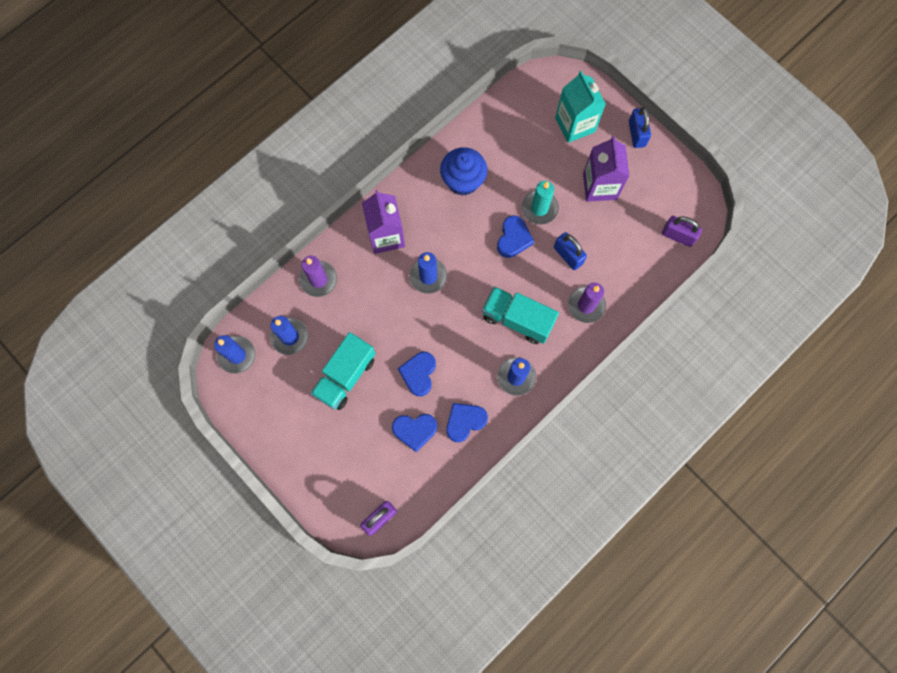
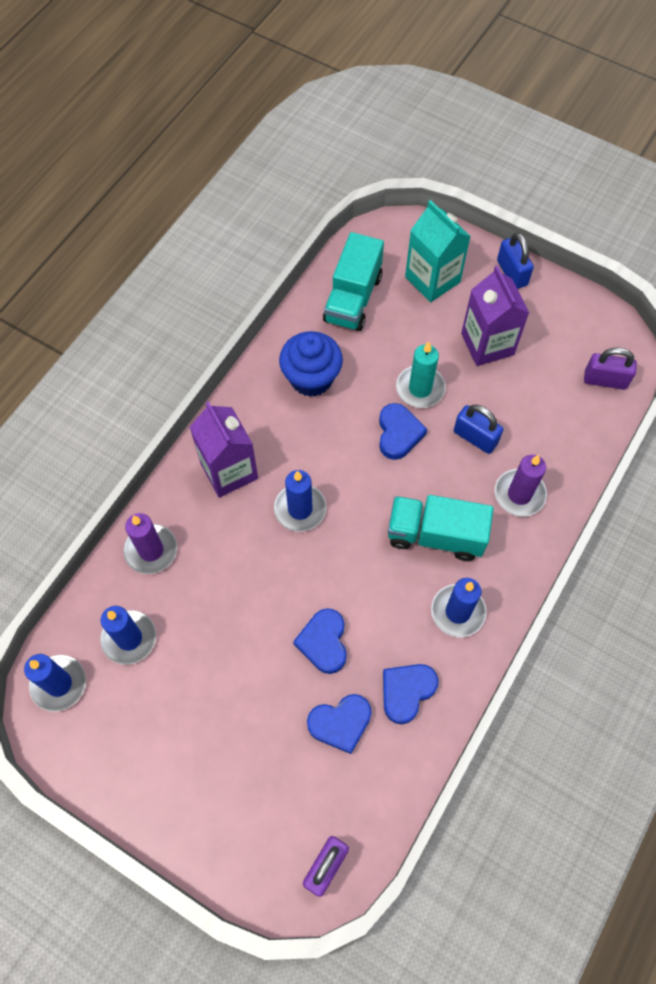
camera: 15 degrees left, 10 degrees down
turquoise truck [310,332,376,410] -> turquoise truck moved to [323,232,384,331]

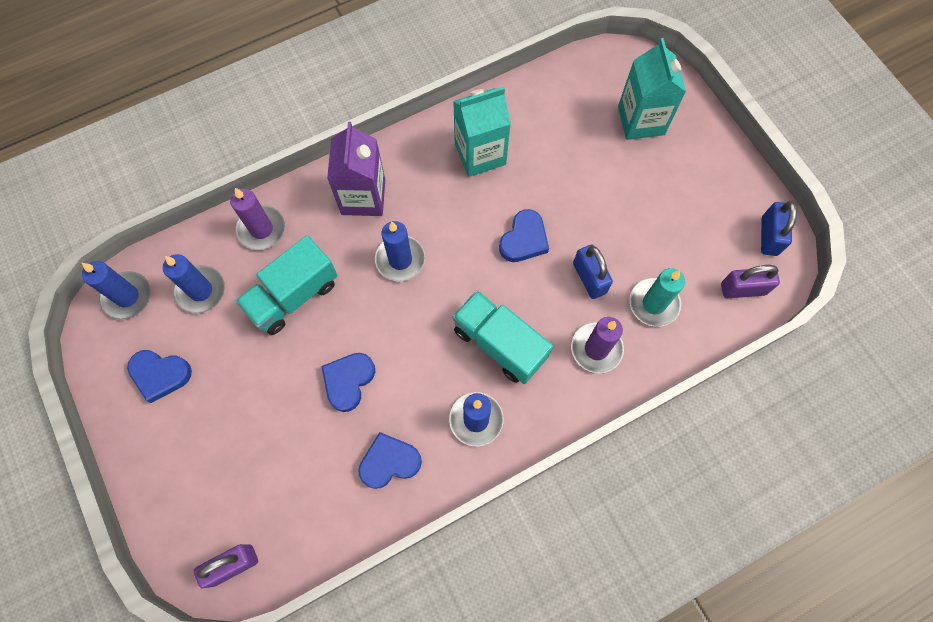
camera: 30 degrees right, 5 degrees up
blue cupcake [279,331,343,397] -> turquoise carton [453,87,511,177]
blue heart [307,694,372,754] -> blue heart moved to [127,350,192,403]
turquoise truck [323,232,384,331] -> turquoise truck moved to [236,235,338,335]
turquoise candle [396,342,446,408] -> turquoise candle moved to [630,268,685,327]
purple carton [461,265,529,366] -> none
blue padlock [497,232,534,289] -> blue padlock moved to [761,201,797,256]
purple padlock [584,347,637,390] -> purple padlock turned 45 degrees counterclockwise [721,265,780,298]

